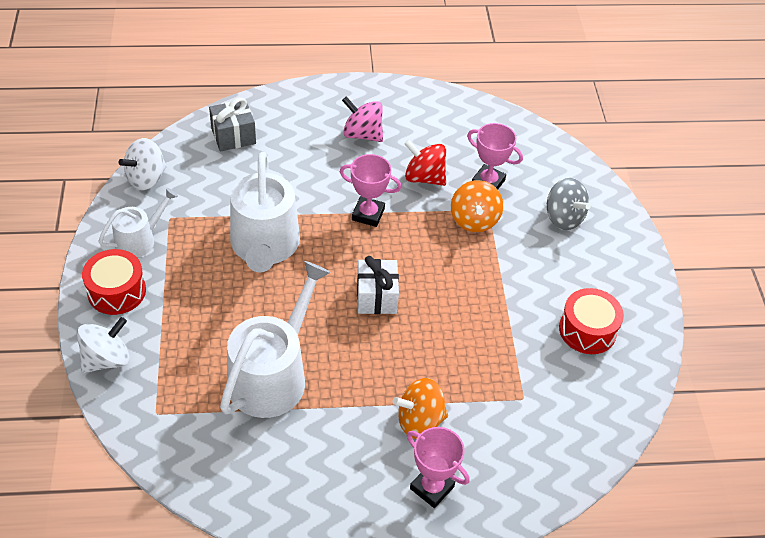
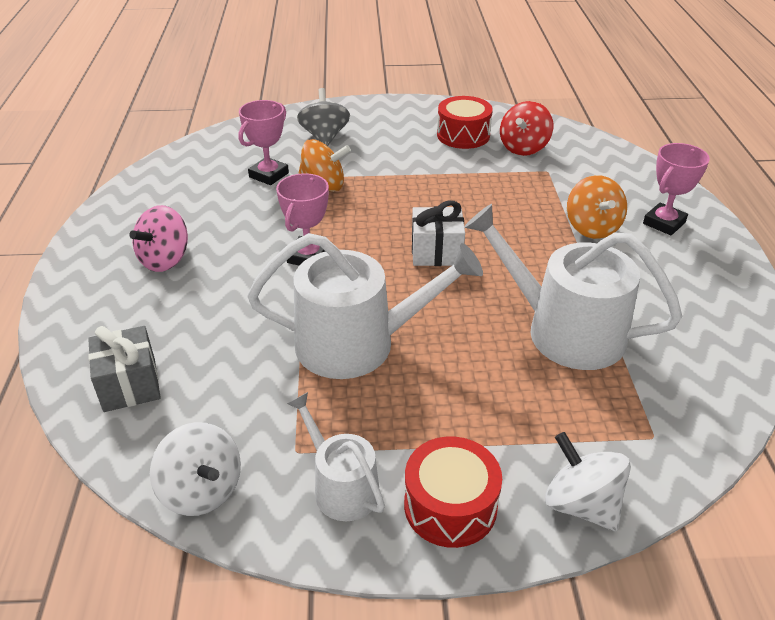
camera: 85 degrees left, 10 degrees down
red spinning top [404,140,446,186] -> red spinning top moved to [500,101,553,156]
grey spinning top [547,178,591,230] -> grey spinning top turned 60 degrees counterclockwise [297,88,350,146]

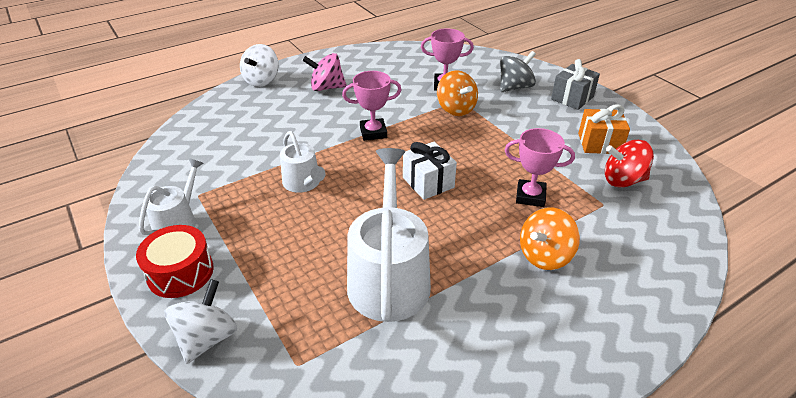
camera: 60 degrees right, 0 degrees up
grey gift [88,326,161,412] -> grey gift moved to [551,59,600,110]
white spinning top [150,422,241,516] -> white spinning top moved to [240,44,279,87]
white watering can [247,233,483,379] -> white watering can [280,131,326,193], size x0.56
red drum [437,96,493,149] -> orange gift [578,104,630,154]
pink trophy [643,143,710,235] -> pink trophy moved to [505,128,575,207]

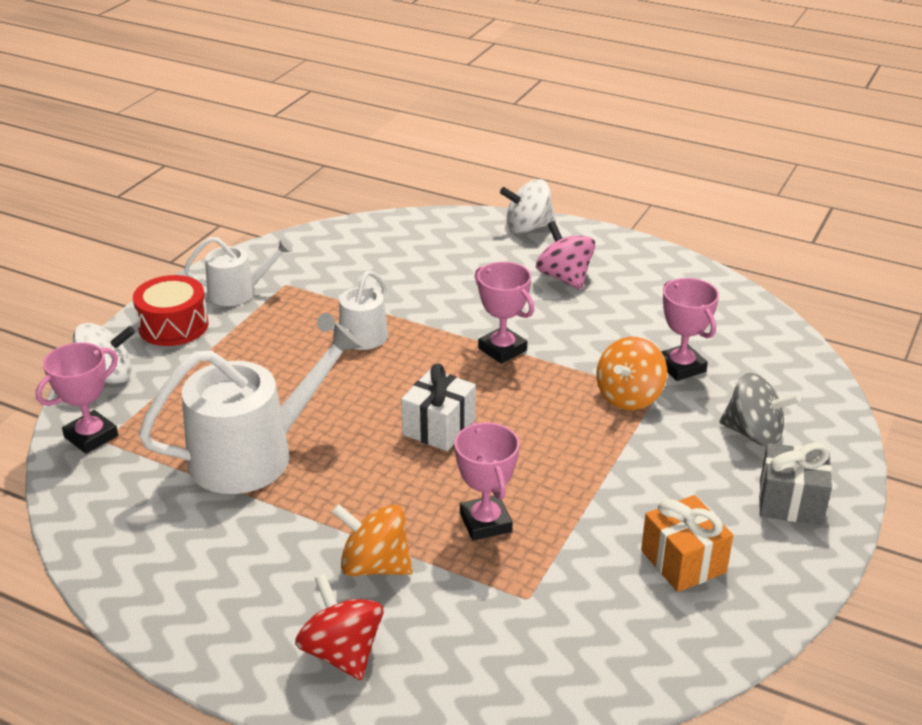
camera: 60 degrees right, 5 degrees down
red spinning top [605,140,654,188] -> red spinning top moved to [295,574,384,680]
none -> pink trophy [36,342,118,454]

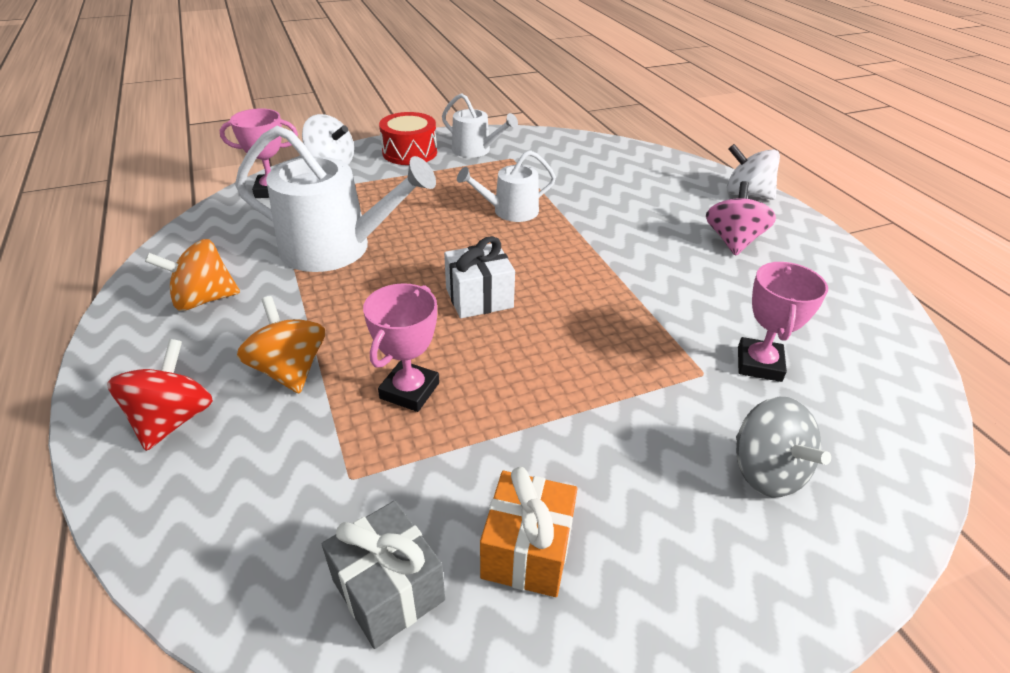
camera: 40 degrees right, 5 degrees up
pink trophy [475,262,534,364] -> none
orange spinning top [596,337,667,410] -> orange spinning top moved to [145,239,240,311]
grey gift [759,443,832,525] -> grey gift moved to [322,501,445,649]

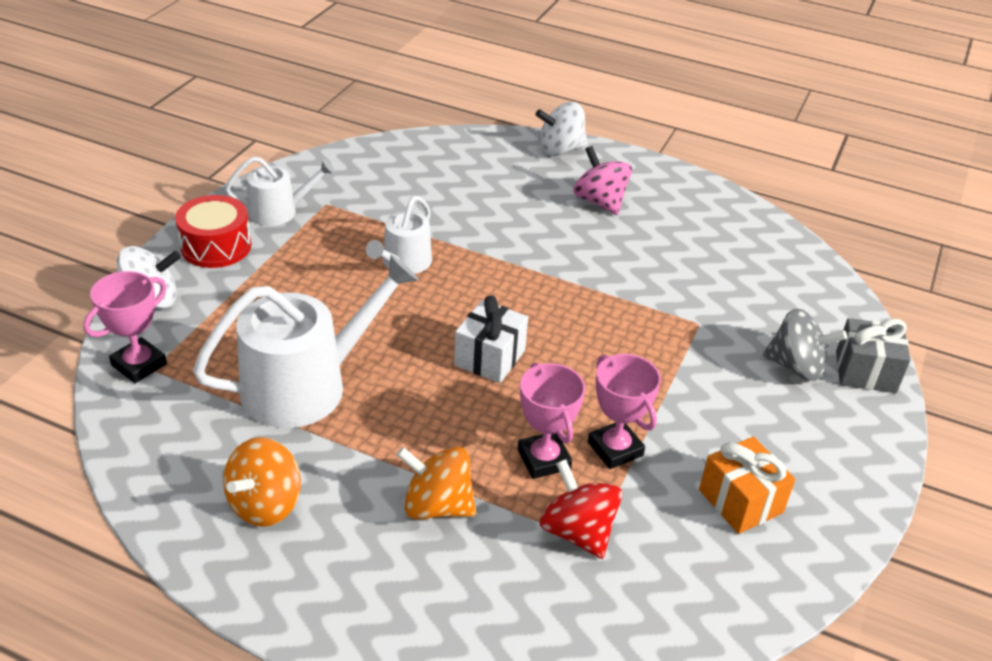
camera: 45 degrees left, 0 degrees up
red spinning top [107,339,213,451] -> red spinning top moved to [540,459,622,559]
grey gift [322,501,445,649] -> grey gift moved to [836,318,911,393]
pink trophy [738,262,828,382] -> pink trophy moved to [588,354,661,469]

